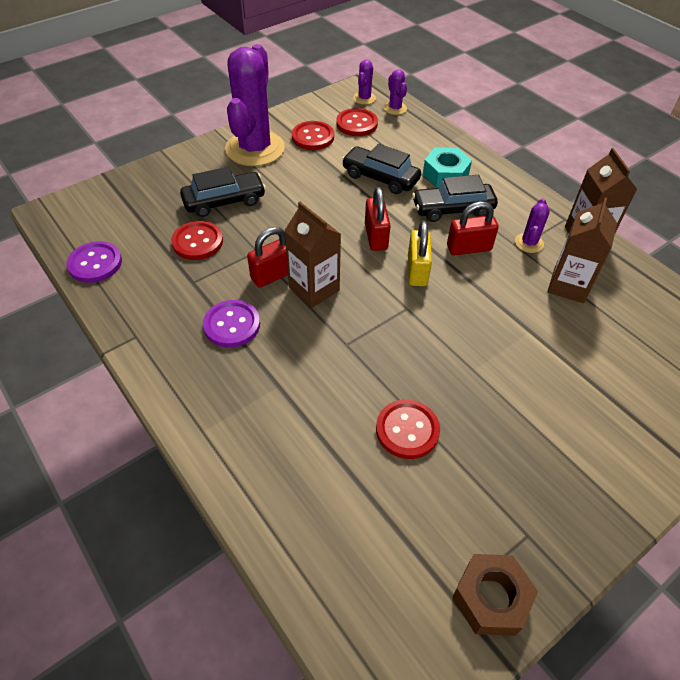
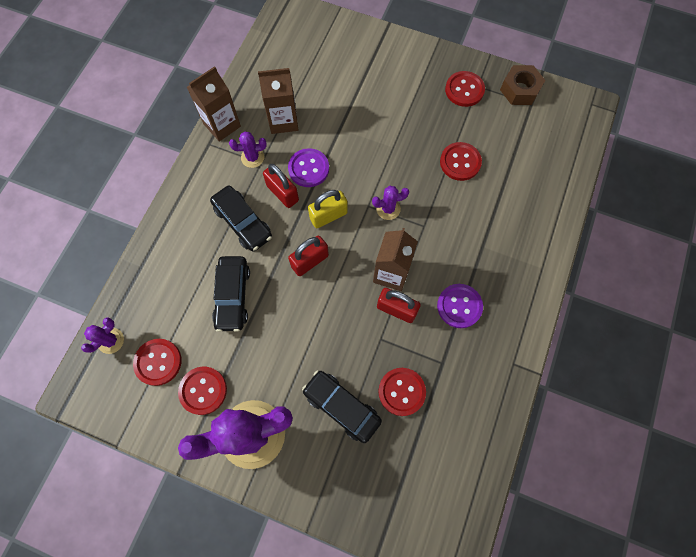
camera: 120 degrees left, 20 degrees up
purple button [67,241,122,283] -> purple button moved to [288,148,329,187]
purple cactus [353,60,376,105] -> purple cactus moved to [372,186,409,220]
turquoise nut [423,147,472,187] -> none
none -> red button [445,71,485,107]

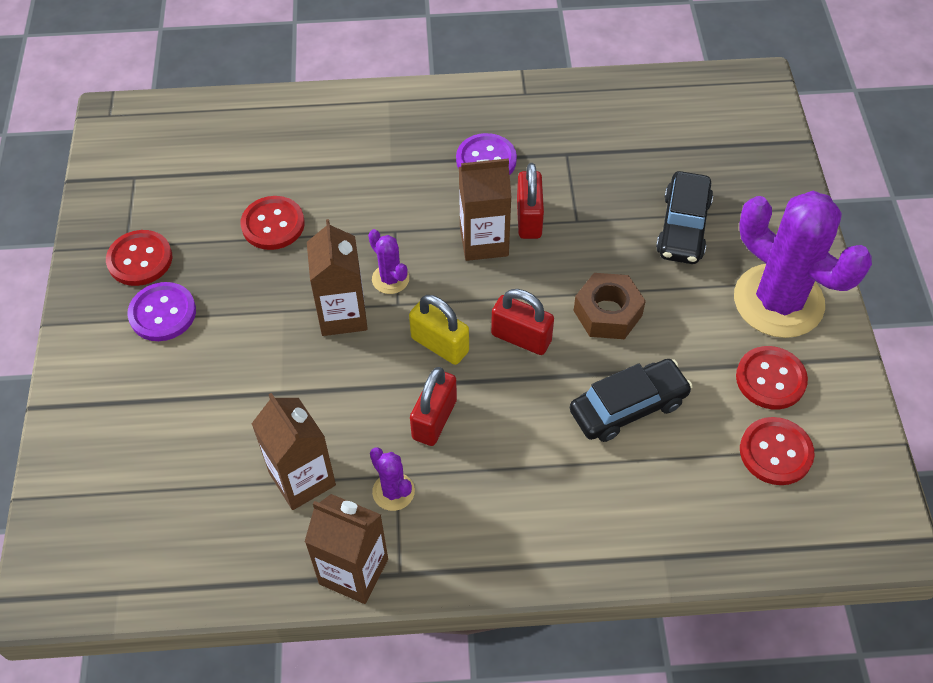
camera: 115 degrees left, 15 degrees down
purple cactus [81,317,124,354] -> none
black car [210,186,272,252] -> none
purple button [288,148,329,187] -> purple button moved to [128,282,196,341]
red button [378,368,426,416] -> none
brown nut [500,65,545,105] -> brown nut moved to [574,273,646,339]
none -> brown carton [307,219,368,336]

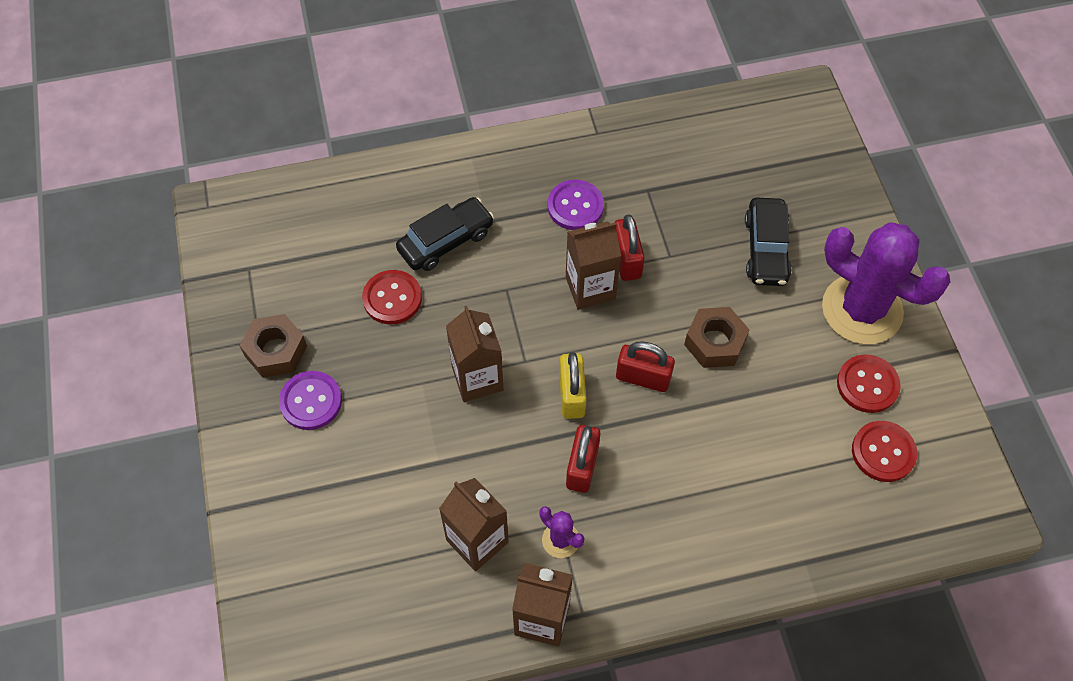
camera: 10 degrees left, 5 degrees up
red button [106,230,172,286] -> brown nut [240,314,307,378]
purple cactus [368,229,409,294] -> none
yellow padlock [409,295,469,365] -> yellow padlock turned 60 degrees clockwise [559,352,587,419]
black car [570,359,693,442] -> black car moved to [396,197,494,271]

